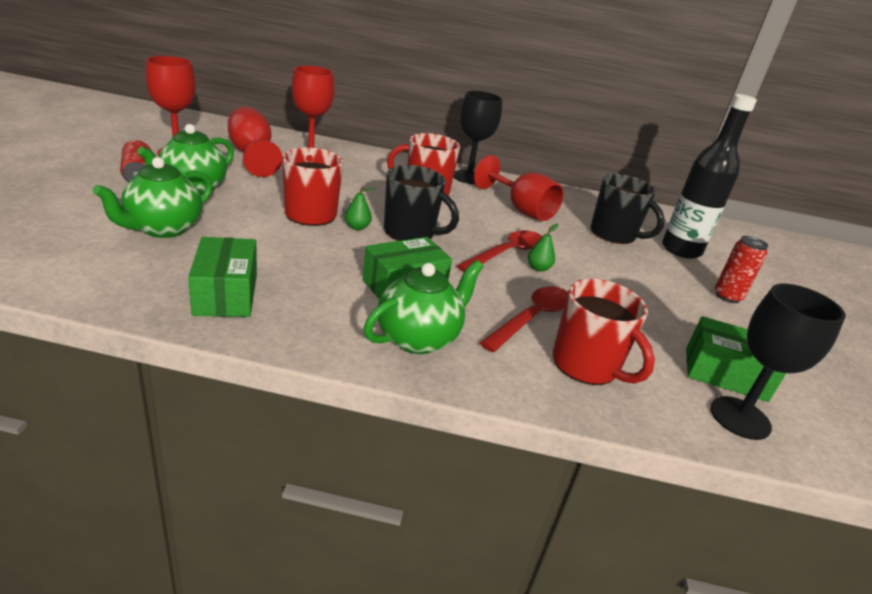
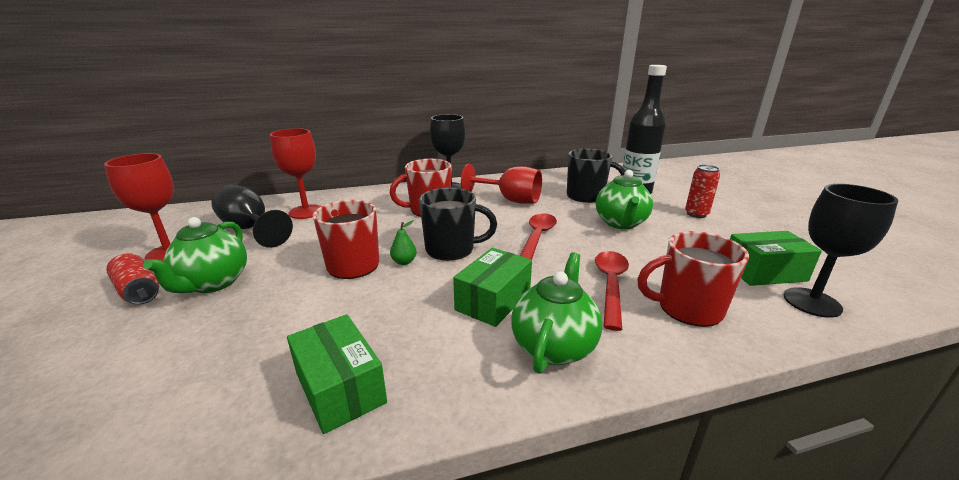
camera: 20 degrees left, 5 degrees down
green teapot [93,157,213,238] -> green teapot moved to [596,170,653,229]
red goblet [228,107,282,177] -> black goblet [212,184,293,248]
green pear [528,224,558,272] -> none
red mug [553,279,655,385] -> red mug turned 150 degrees clockwise [637,231,749,327]

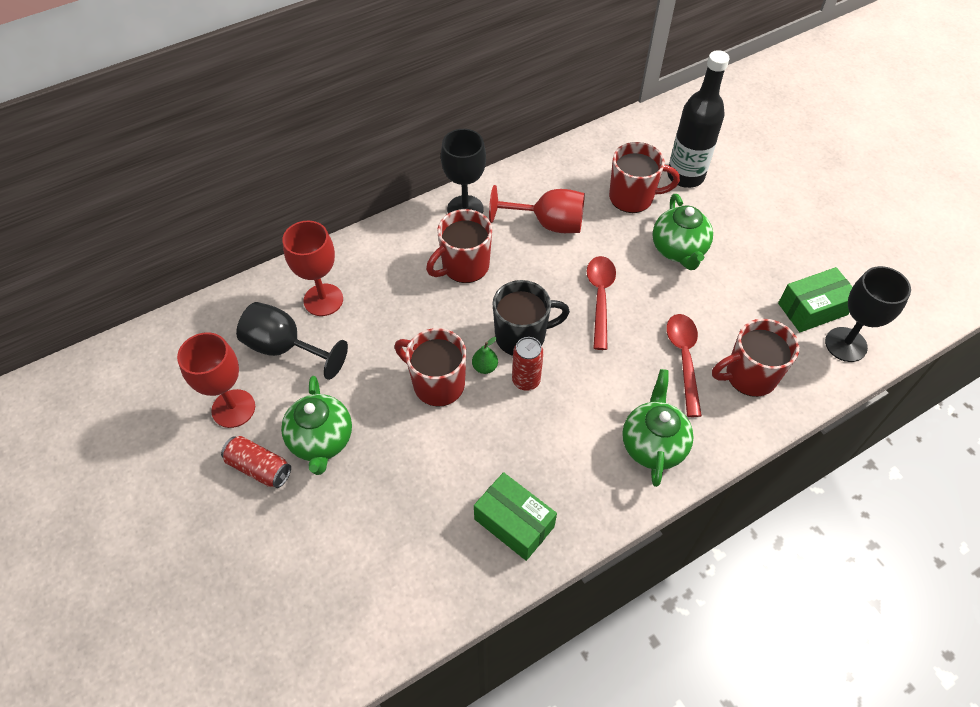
camera: 15 degrees left, 30 degrees up
green box [453,248,532,327] -> none
black mug [567,148,625,203] -> red mug [609,142,680,213]
red can [685,165,720,218] -> red can moved to [512,337,544,391]

